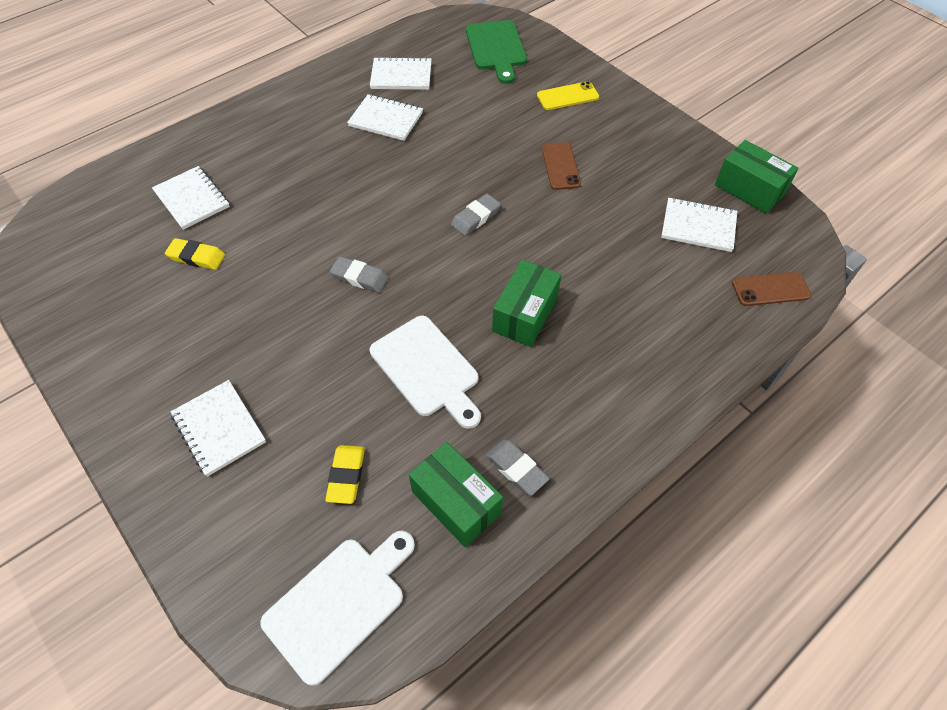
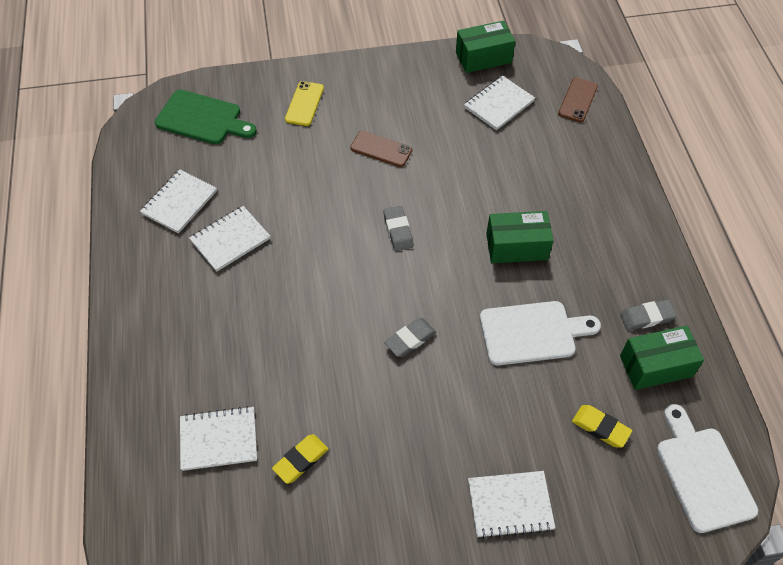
camera: 60 degrees left, 0 degrees up
green box [492,260,561,347] -> green box turned 60 degrees counterclockwise [486,211,554,263]

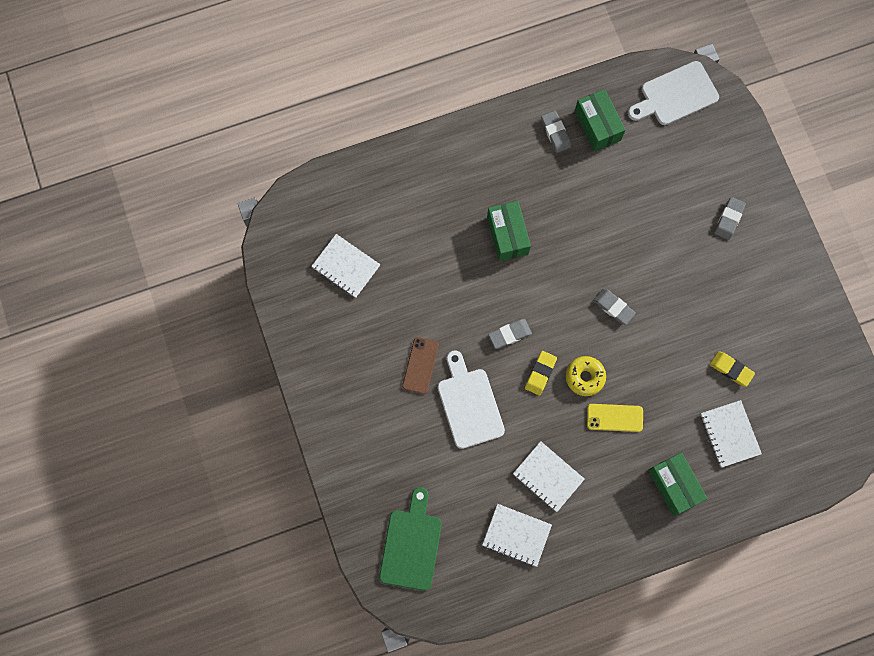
camera: 100 degrees left, 20 degrees up
yellow phone [285,81,324,126] -> yellow phone moved to [587,404,643,432]
green box [456,20,515,73] -> green box moved to [648,452,708,515]
white notebook [468,471,555,539] -> grey eraser [714,197,746,240]
white cutting board [480,301,601,365] -> white cutting board moved to [438,350,505,449]
brown phone [558,77,598,122] -> none
yellow eraser [572,405,632,448] -> yellow eraser moved to [525,351,557,396]
none -> yellow donut [566,356,606,396]

